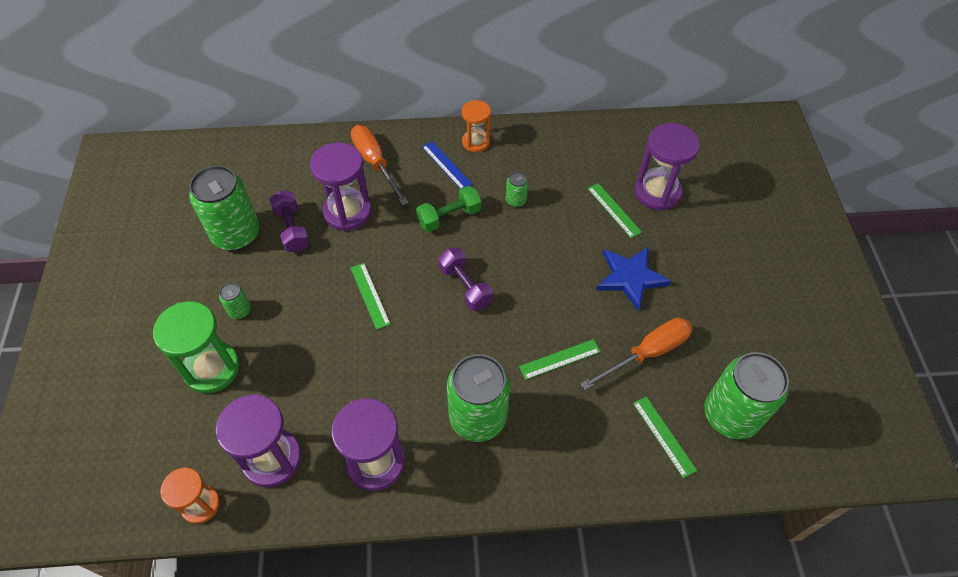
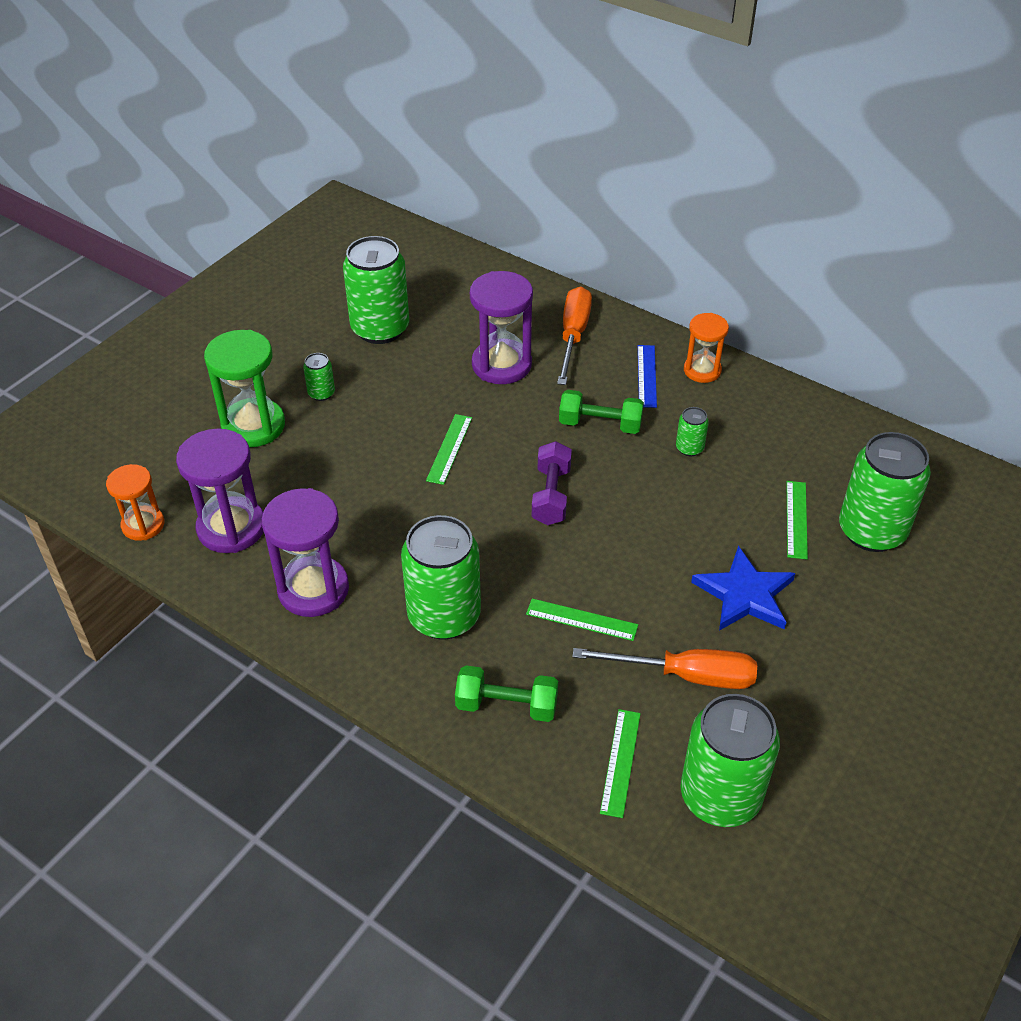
camera: 40 degrees right, 10 degrees down
purple dumbbell [269,191,310,252] -> none
purple hourglass [634,123,700,211] -> green can [839,432,931,552]
none -> green dumbbell [455,666,558,722]

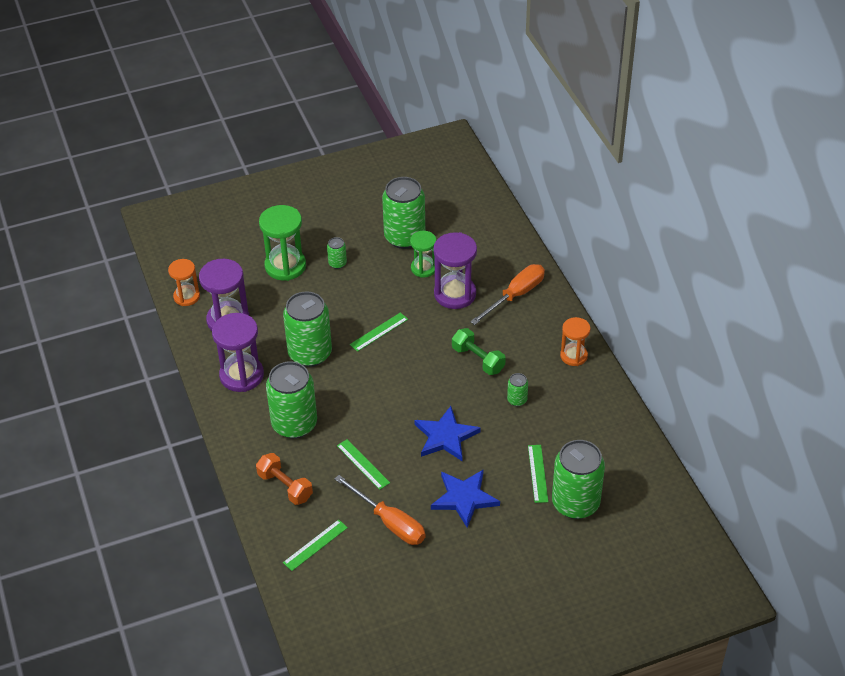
camera: 35 degrees right, 0 degrees up
green dumbbell [455,666,558,722] -> orange dumbbell [256,453,313,505]
purple dumbbell [532,441,572,525] -> none
blue ruler [638,345,657,408] -> none
green can [681,694,780,827] -> green can moved to [283,291,332,367]
green ruler [787,481,808,560] -> green ruler turned 45 degrees counterclockwise [528,445,548,503]
none -> green hourglass [410,231,436,278]
none -> blue star [415,406,481,461]

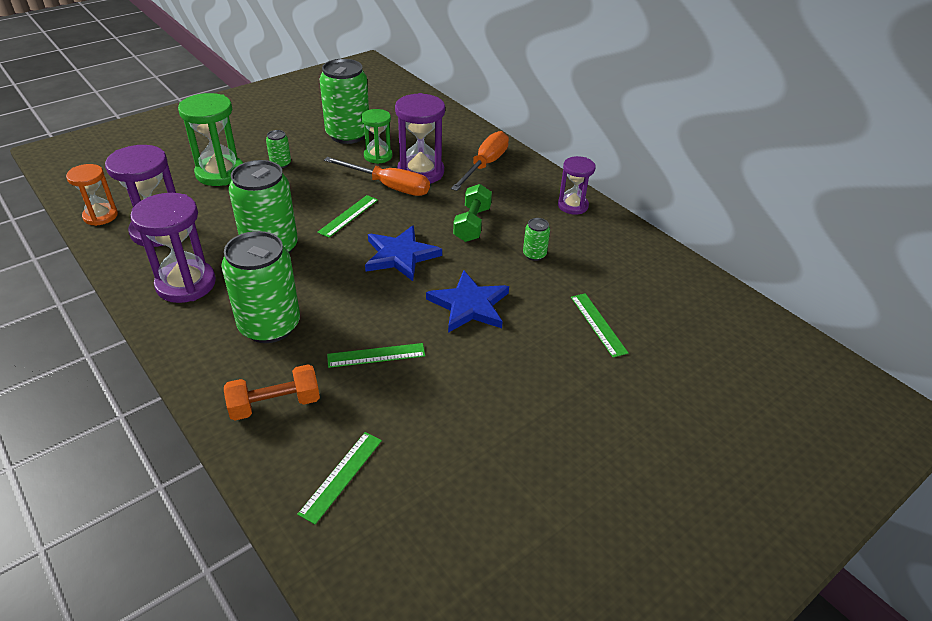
camera: 20 degrees left, 5 degrees down
orange dumbbell [256,453,313,505] -> orange dumbbell turned 45 degrees counterclockwise [224,364,320,421]
orange screwdriver [334,475,425,545] -> orange screwdriver moved to [324,157,430,196]
green ruler [337,439,390,490] -> green ruler turned 45 degrees counterclockwise [327,343,425,368]
blue star [431,469,500,528] -> blue star moved to [365,225,442,281]
green dumbbell [452,328,506,375] -> green dumbbell turned 75 degrees clockwise [453,184,492,242]
green can [552,440,605,519] -> none
orange hourglass [560,317,591,366] -> purple hourglass [558,156,596,215]

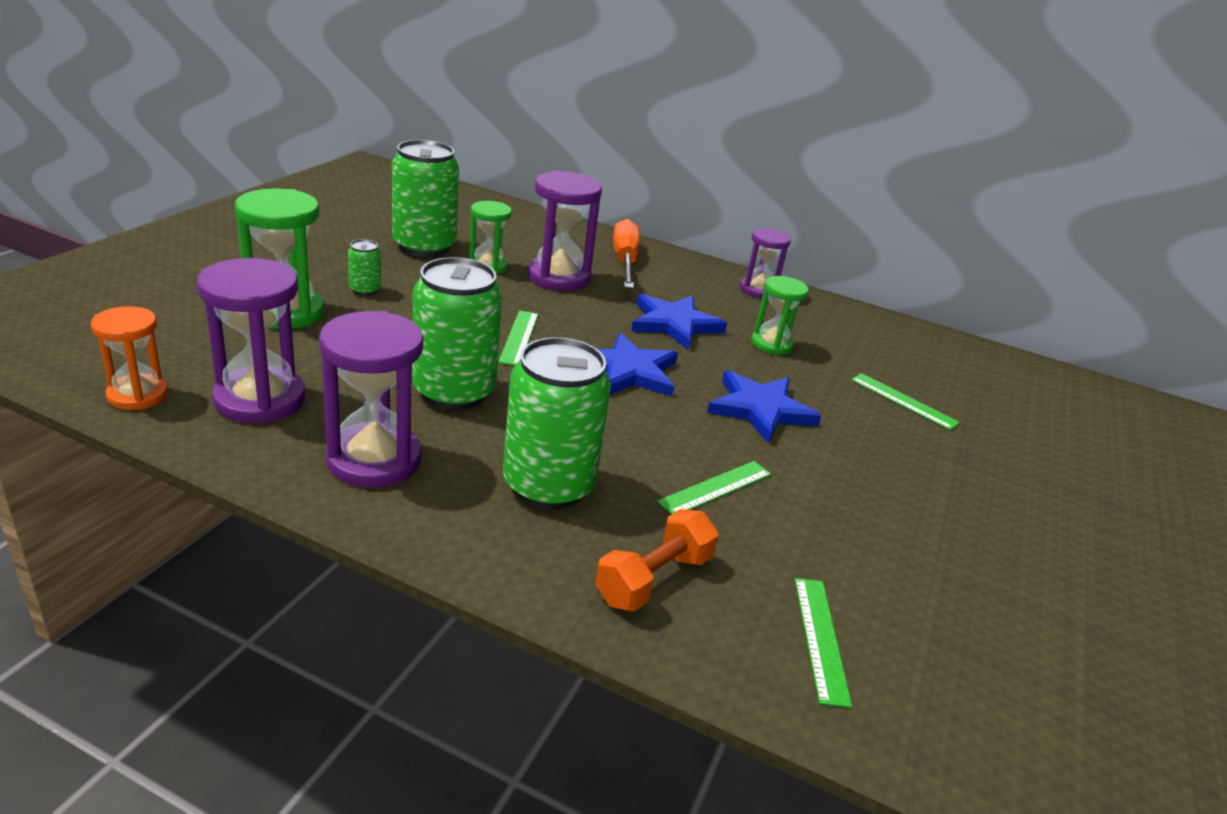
camera: 30 degrees left, 10 degrees down
orange screwdriver [324,157,430,196] -> none
green dumbbell [453,184,492,242] -> blue star [631,294,727,350]
green can [523,218,550,261] -> green hourglass [751,276,809,355]

